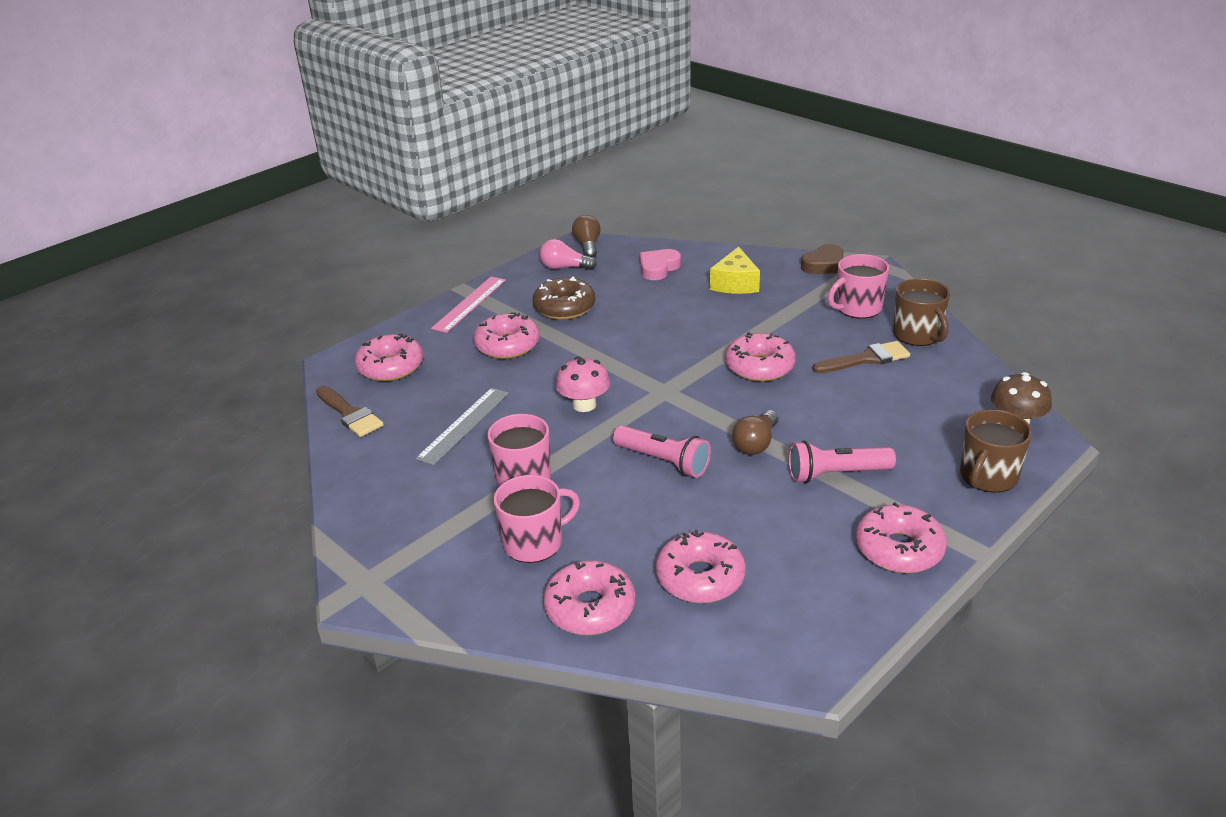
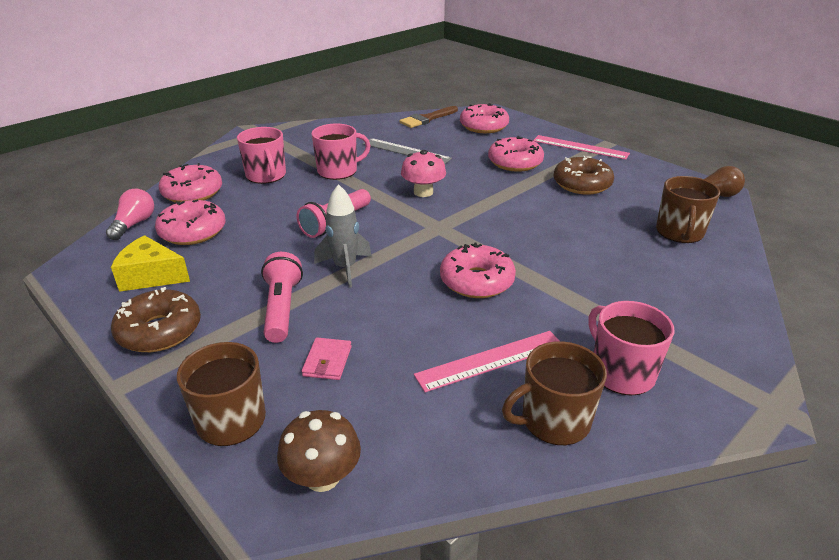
camera: 90 degrees right, 0 degrees up
pink light bulb [540,239,597,270] -> pink light bulb moved to [106,189,154,240]
pink heart [640,249,681,280] -> brown mug [656,176,720,243]
yellow cheese [710,247,760,294] -> yellow cheese moved to [111,235,190,292]
brown light bulb [732,410,778,455] -> grey rocket [314,184,372,288]
brown heart [801,244,843,274] -> none
brown brush [812,341,910,373] -> pink ruler [414,331,560,392]
pink donut [856,502,947,573] -> brown donut [111,287,201,352]
none -> pink wallet [302,338,352,380]

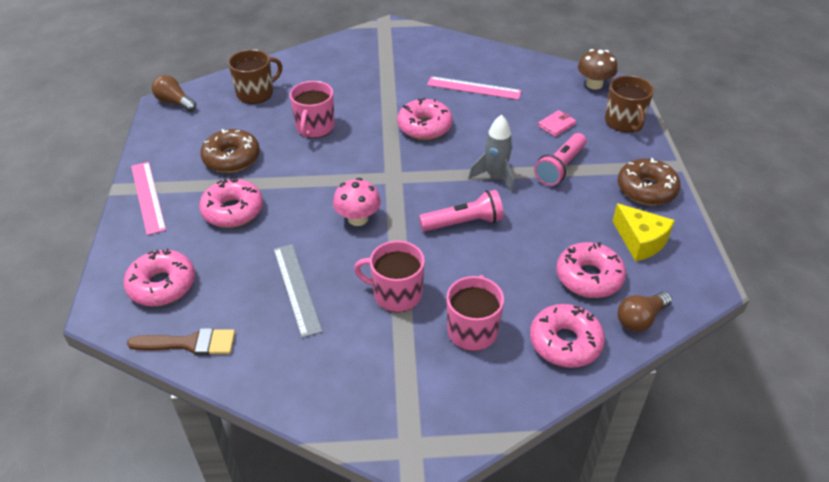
camera: 140 degrees left, 10 degrees up
pink light bulb [106,189,154,240] -> brown light bulb [618,291,672,332]
brown mug [502,341,607,445] -> none
pink mug [588,301,674,396] -> pink mug moved to [290,81,335,138]

